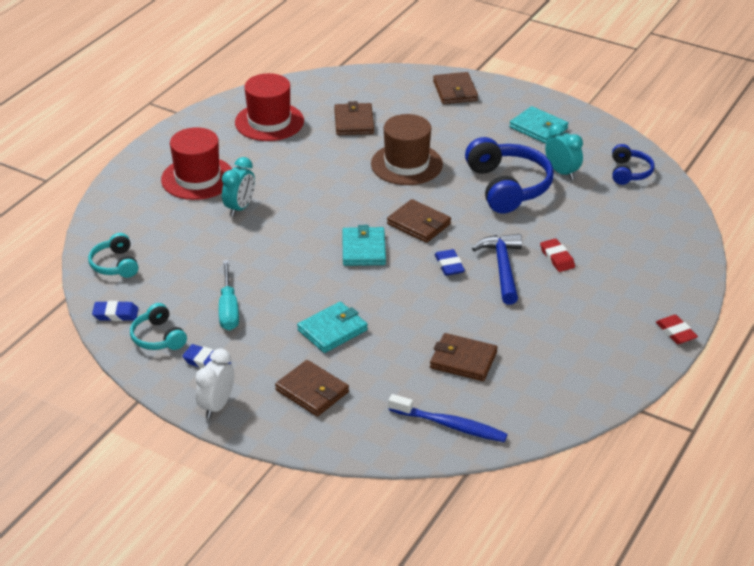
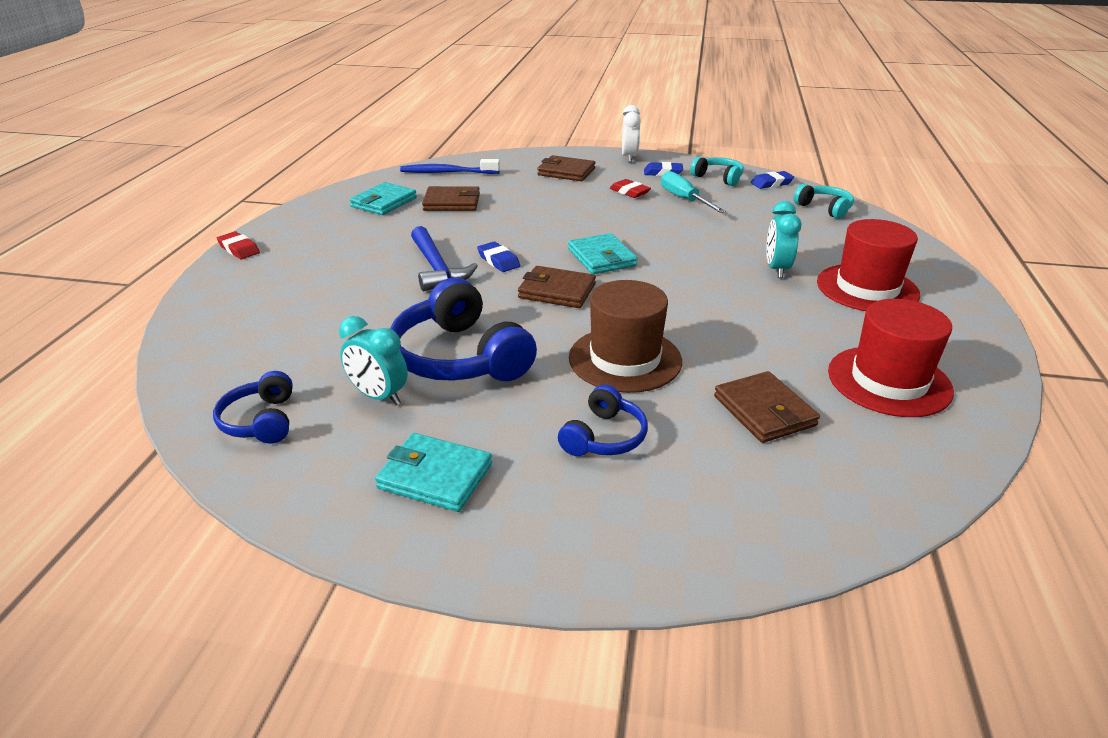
camera: 160 degrees right, 5 degrees down
turquoise wallet [297,302,368,353] -> turquoise wallet moved to [349,182,417,215]
brown wallet [433,72,478,104] -> none
red eraser [540,238,575,272] -> red eraser moved to [610,179,651,198]
none -> blue headphones [558,385,648,456]

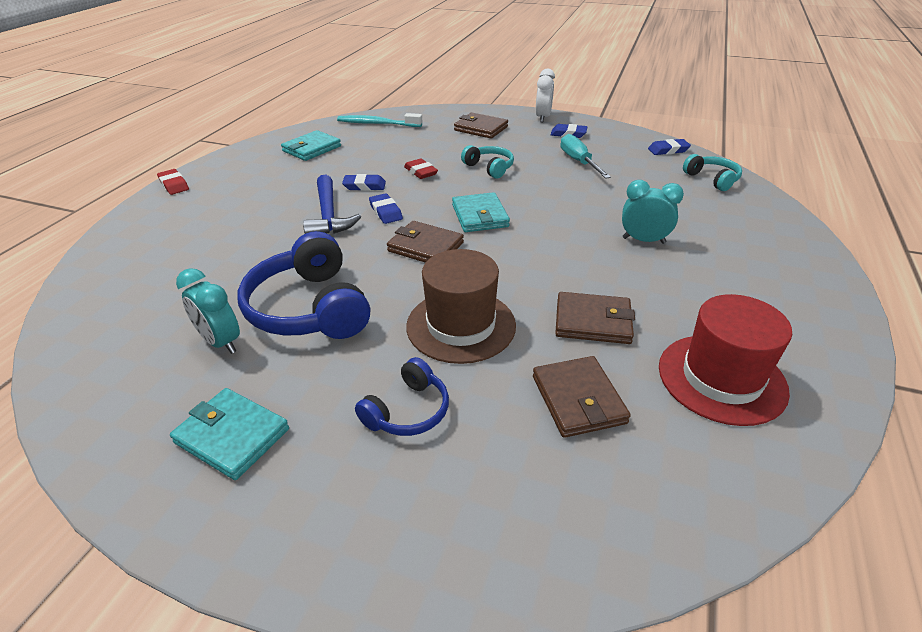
camera: 10 degrees right, 5 degrees up
blue headphones [213,371,293,444] -> none
blue toothbrush [400,159,500,174] -> turquoise toothbrush [337,113,422,127]
brown wallet [422,186,480,211] -> brown wallet moved to [555,292,635,344]
red eraser [610,179,651,198] -> red eraser moved to [404,158,438,179]
turquoise headphones [690,156,744,186] -> turquoise headphones moved to [461,145,514,179]
turquoise clock [766,201,802,278] -> turquoise clock turned 90 degrees clockwise [622,180,684,244]
red hat [817,219,920,311] -> none
none -> blue eraser [342,174,386,191]

